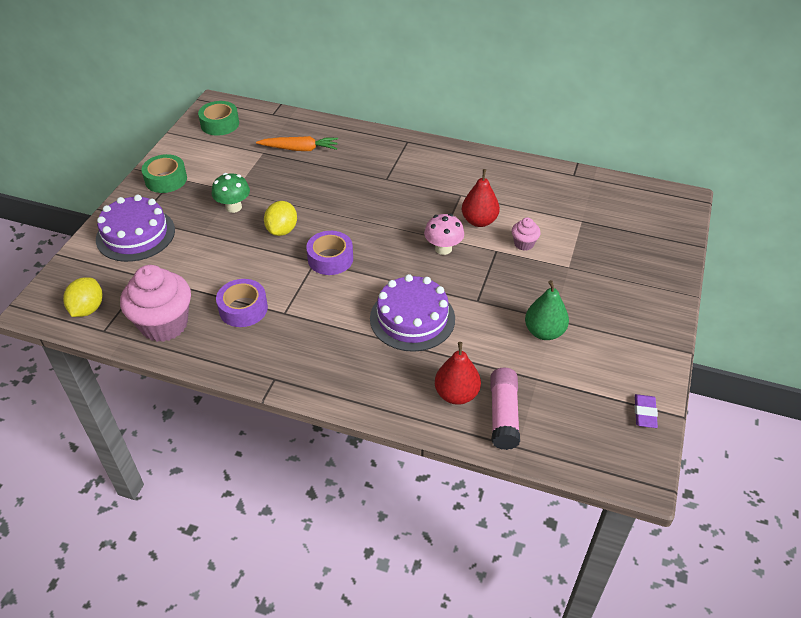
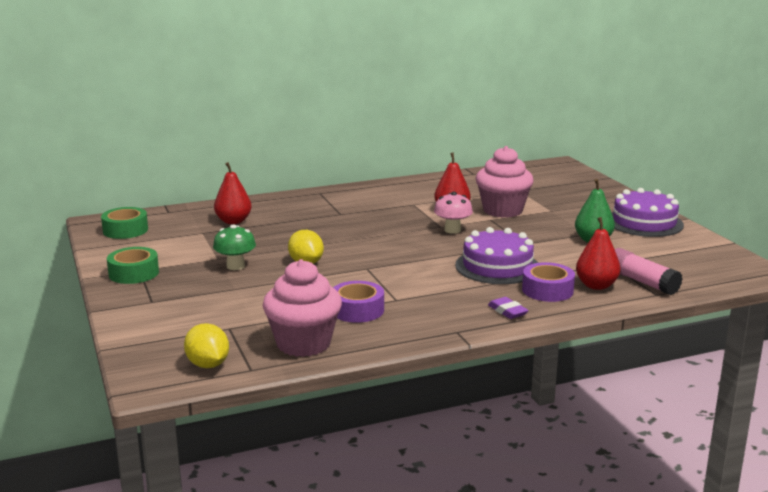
camera: 40 degrees left, 25 degrees down
purple cake [96,195,175,262] -> purple cake moved to [611,188,684,237]
orange carrot [256,136,338,151] -> red pear [214,162,252,224]
purple tape [306,231,353,275] -> purple tape moved to [522,262,575,302]
pink cupcake [512,217,541,251] -> pink cupcake [476,146,534,218], size x2.14
purple eraser [634,394,658,428] -> purple eraser moved to [488,297,529,319]

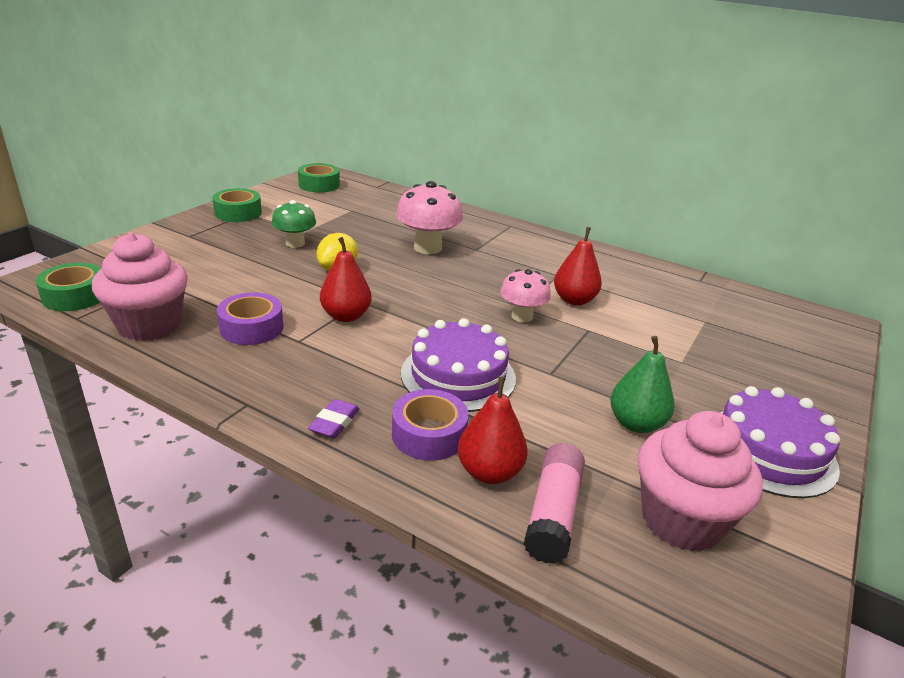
camera: 50 degrees right, 10 degrees up
yellow lemon [184,323,229,368] -> green tape [36,263,101,311]
red pear [214,162,252,224] -> red pear moved to [320,237,372,322]
pink cupcake [476,146,534,218] -> pink cupcake moved to [638,411,763,551]
none -> pink mushroom [396,181,463,254]

